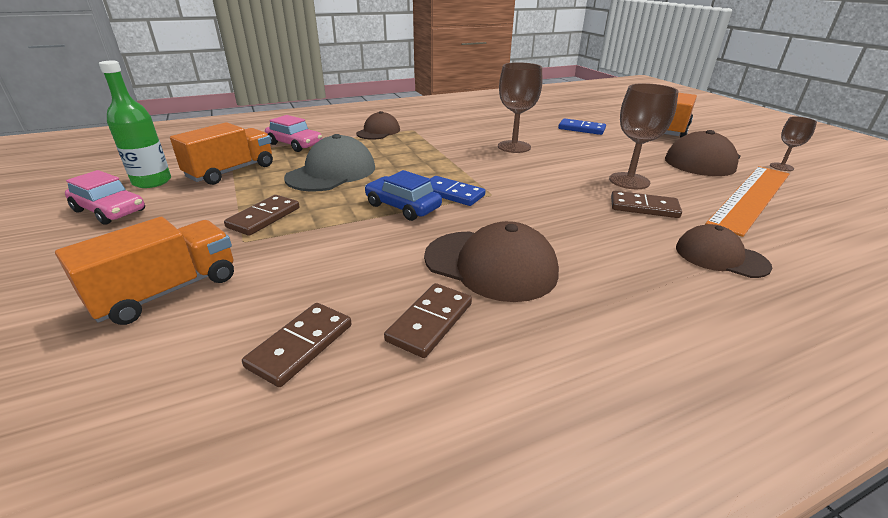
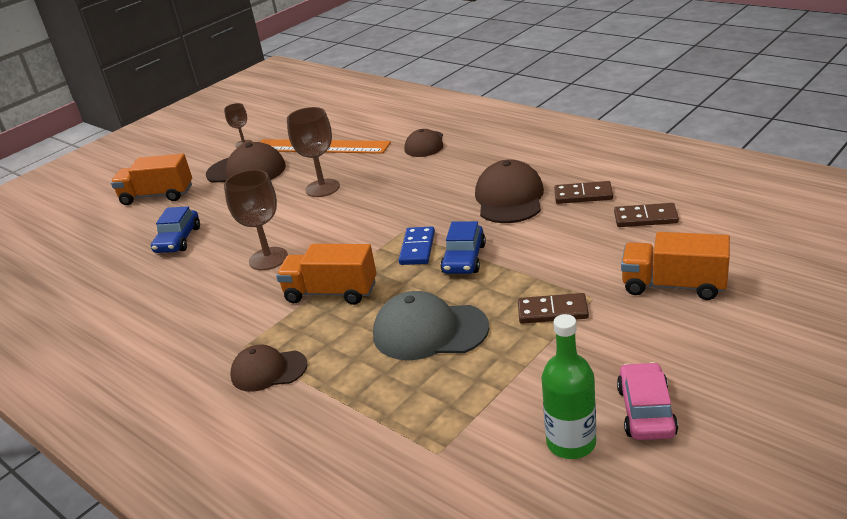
camera: 110 degrees left, 0 degrees up
orange truck [170,122,273,185] -> orange truck moved to [276,244,377,305]
pink car [265,115,322,152] -> none
blue domino [558,118,606,135] -> blue car [151,206,200,253]
brown domino [611,191,682,218] -> none

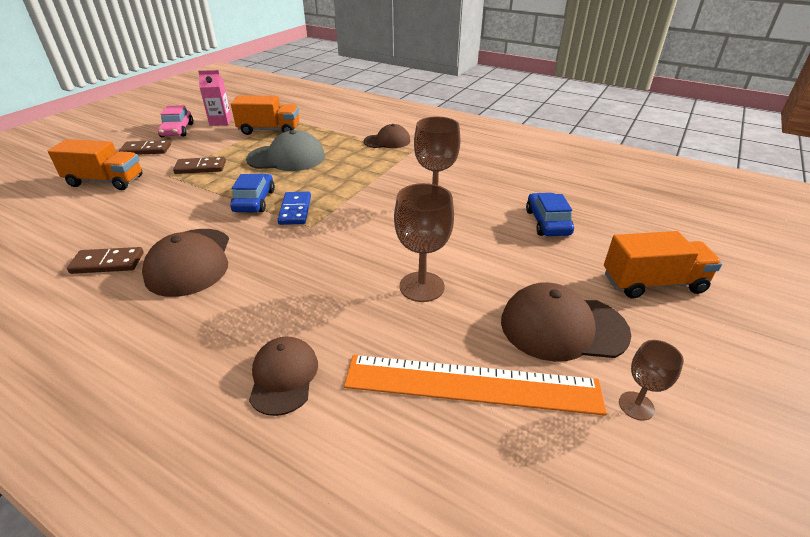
camera: 165 degrees right, 5 degrees up
orange truck [276,244,377,305] -> orange truck moved to [231,95,299,135]
green bottle [541,314,596,459] -> pink carton [198,70,232,126]
brown domino [614,203,679,227] -> brown domino moved to [119,140,171,155]

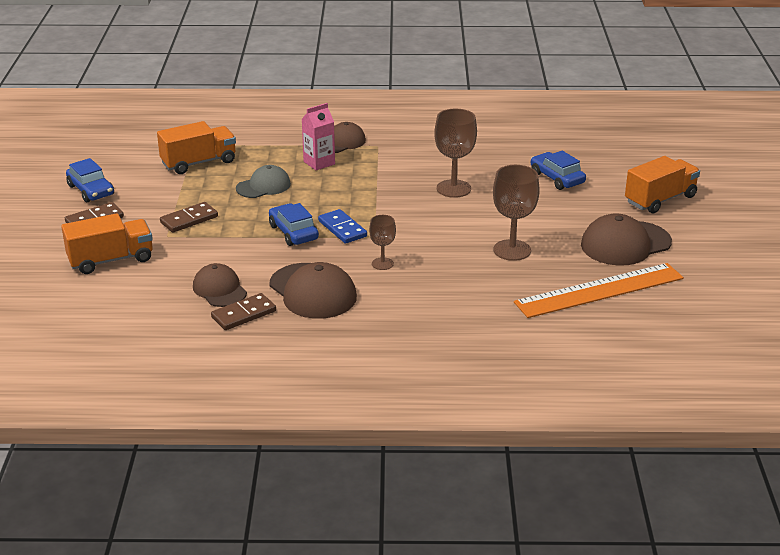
camera: 30 degrees left, 5 degrees down
pink car [158,105,193,137] -> blue car [66,158,114,202]
pink carton [198,70,232,126] -> pink carton moved to [302,103,335,170]
grey cap [246,130,325,171] -> grey cap [236,165,291,198], size x0.65
brown cap [249,336,318,416] -> brown cap moved to [193,263,247,307]
brown goblet [619,340,684,421] -> brown goblet moved to [369,215,396,270]

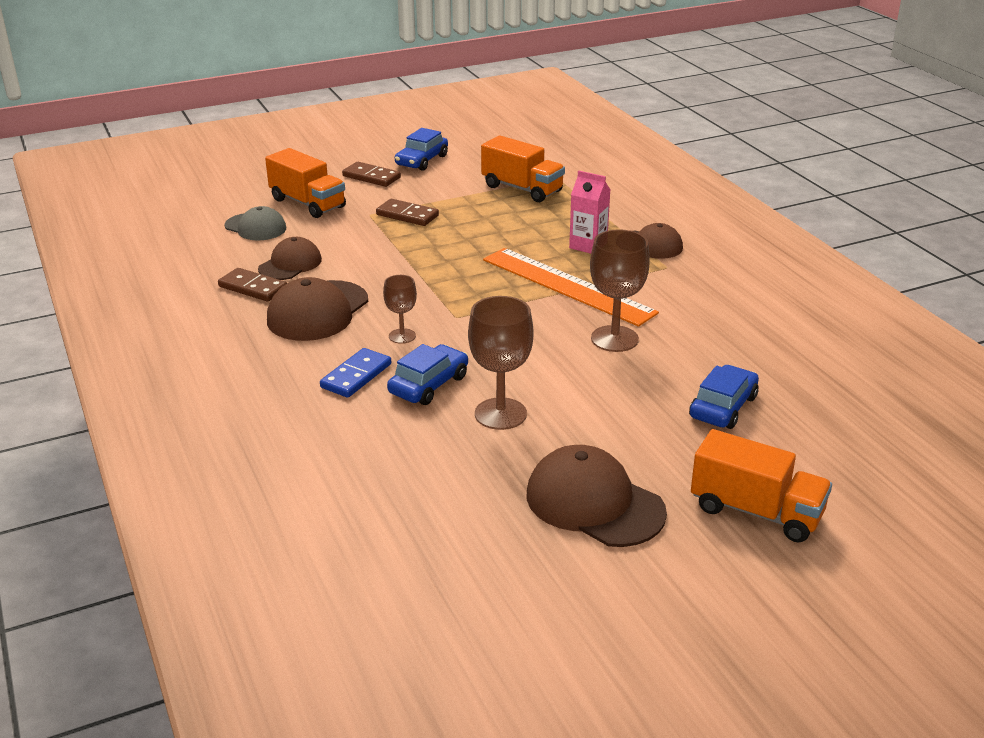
camera: 65 degrees right, 0 degrees up
grey cap [236,165,291,198] -> grey cap moved to [225,206,286,241]
blue car [269,203,319,246] -> blue car moved to [387,344,468,405]
blue domino [318,209,367,244] -> blue domino moved to [320,348,391,398]
orange ruler [514,263,684,318] -> orange ruler moved to [483,248,659,327]

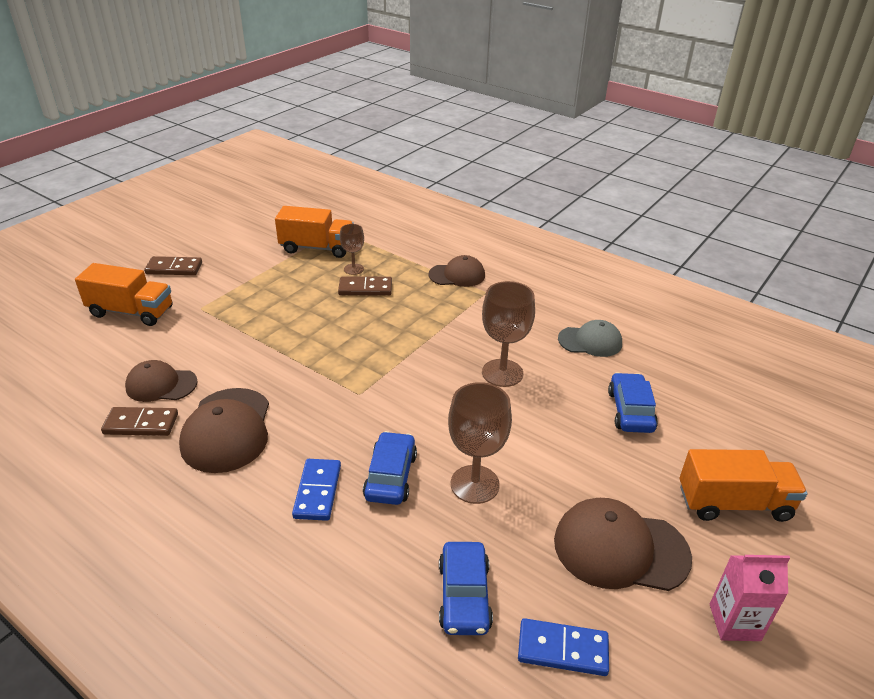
camera: 30 degrees left, 5 degrees up
grey cap [225,206,286,241] -> grey cap moved to [558,320,622,357]
brown cap [258,237,322,280] -> brown cap turned 90 degrees counterclockwise [125,360,198,402]
brown domino [376,199,439,226] -> brown domino moved to [338,277,392,296]
brown goblet [383,275,417,344] -> brown goblet moved to [340,224,364,275]
blue car [395,128,448,171] -> blue car moved to [439,542,493,635]
orange ruler [483,248,659,327] -> none
pink carton [569,171,610,254] -> pink carton moved to [710,555,790,641]
none -> blue domino [518,618,609,676]

